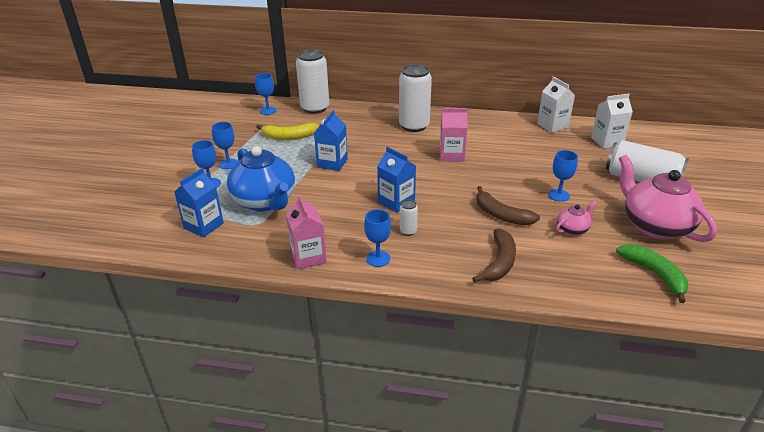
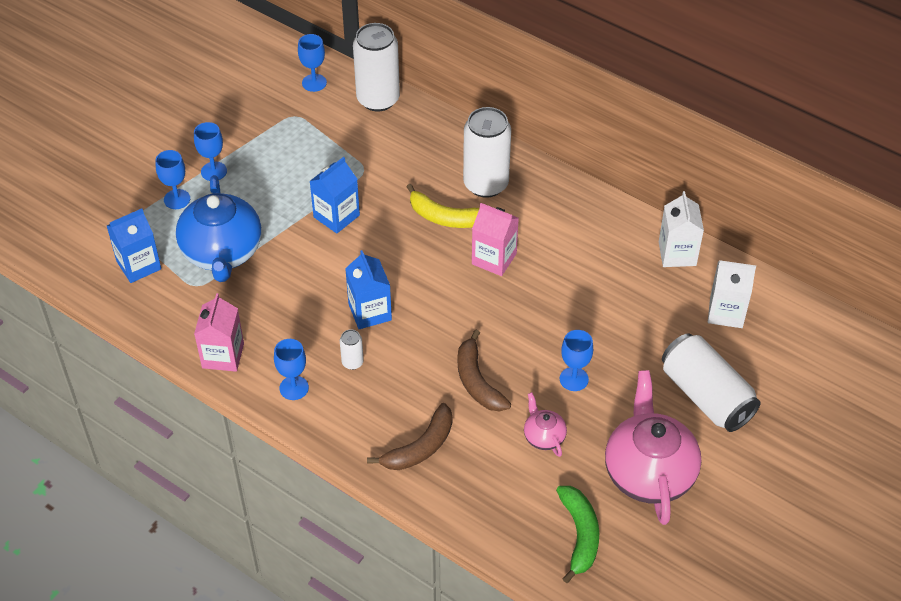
camera: 25 degrees right, 15 degrees up
yellow banana [256,123,319,140] -> yellow banana moved to [406,184,480,228]
pink teapot [556,200,597,236] -> pink teapot turned 105 degrees counterclockwise [524,392,567,457]

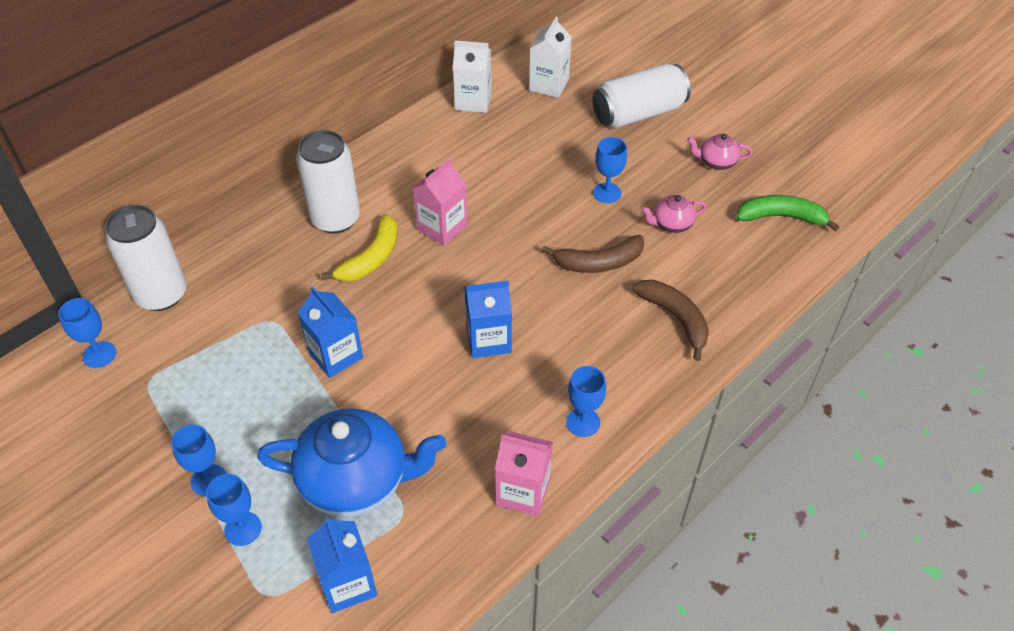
camera: 80 degrees left, 0 degrees up
white can [340,329,364,370] -> none
pink teapot [605,370,701,525] -> pink teapot [687,134,753,170], size x0.46

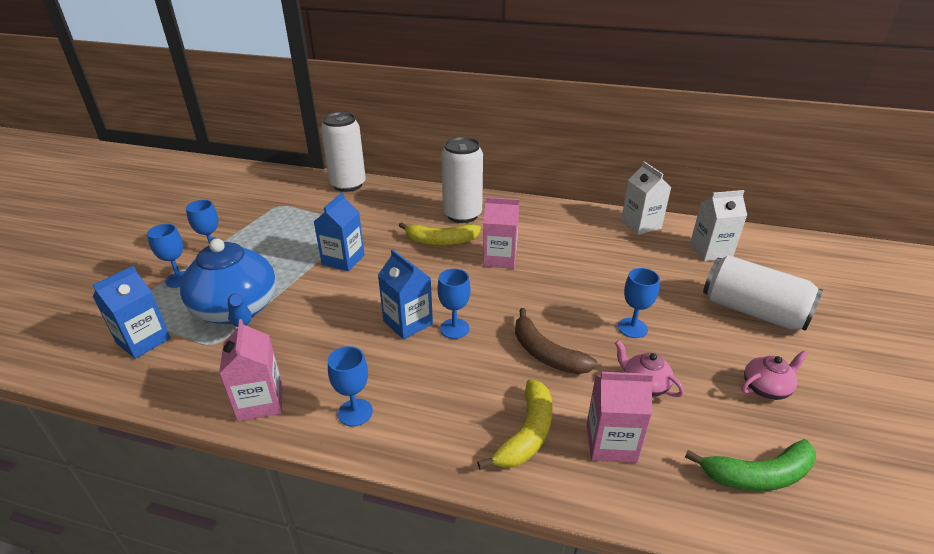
camera: 60 degrees right, 15 degrees down
blue goblet [58,298,116,368] -> blue goblet moved to [438,269,471,339]
brown banana [632,280,709,361] -> yellow banana [477,379,552,470]
pink teapot [687,134,753,170] -> pink teapot turned 90 degrees clockwise [741,351,808,400]
green banana [736,195,840,232] -> green banana turned 105 degrees clockwise [685,439,816,491]
none -> pink carton [586,372,653,463]

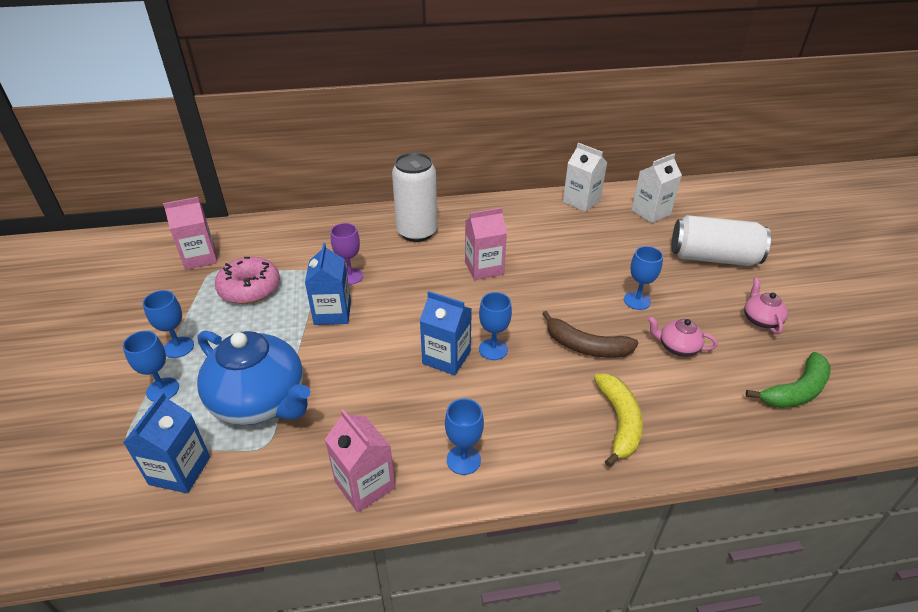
camera: 25 degrees left, 5 degrees up
white can [321,112,366,192] -> none
yellow banana [399,222,481,246] -> none
pink carton [586,372,653,463] -> pink carton moved to [163,197,217,270]
pink teapot [741,351,808,400] -> pink teapot turned 45 degrees counterclockwise [744,278,788,334]
none -> pink donut [215,257,280,304]
none -> purple goblet [331,223,363,285]

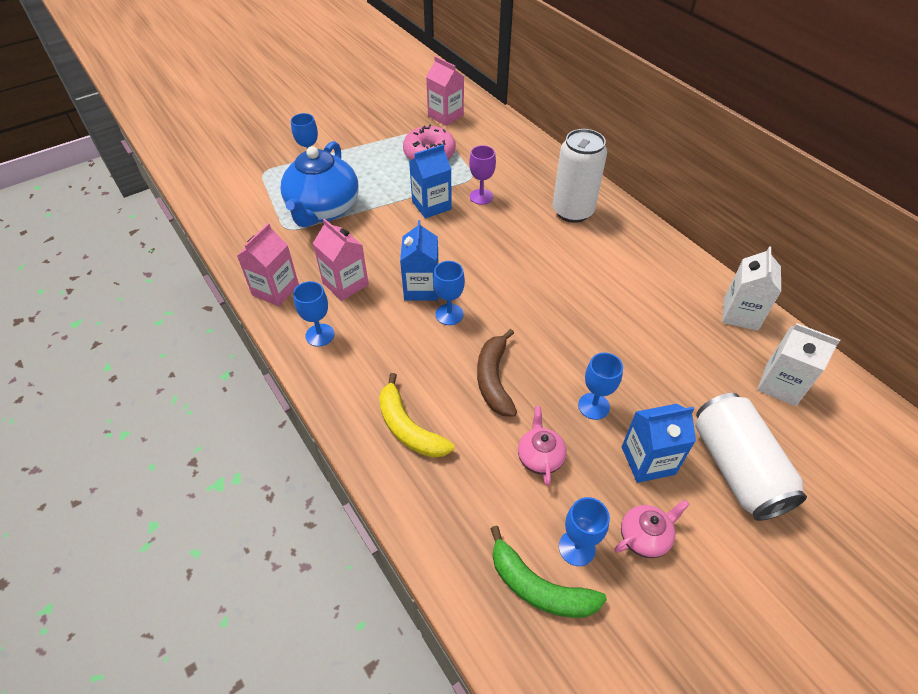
camera: 65 degrees right, 10 degrees up
blue carton [123,392,210,493] -> blue carton moved to [622,404,696,483]
blue goblet [143,290,194,358] -> blue goblet moved to [559,497,610,566]
pink carton [465,207,507,280] -> pink carton moved to [313,219,369,301]
yellow banana [594,374,643,467] -> yellow banana turned 75 degrees clockwise [379,373,454,458]

